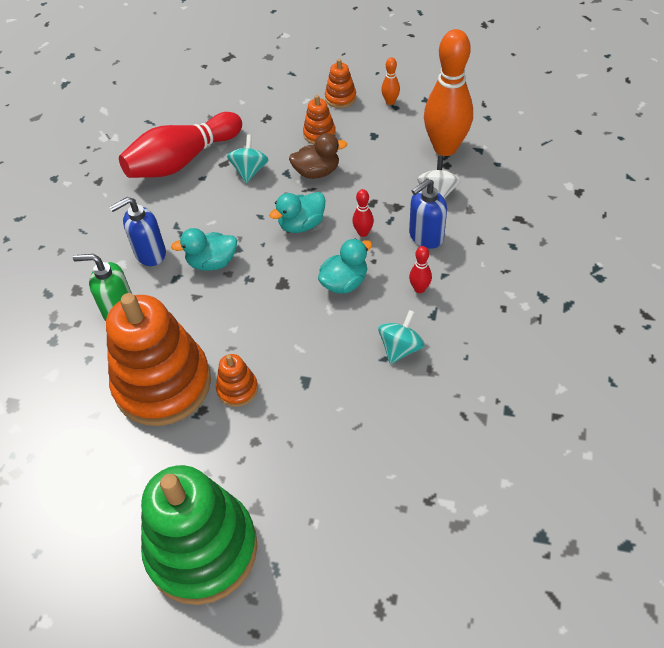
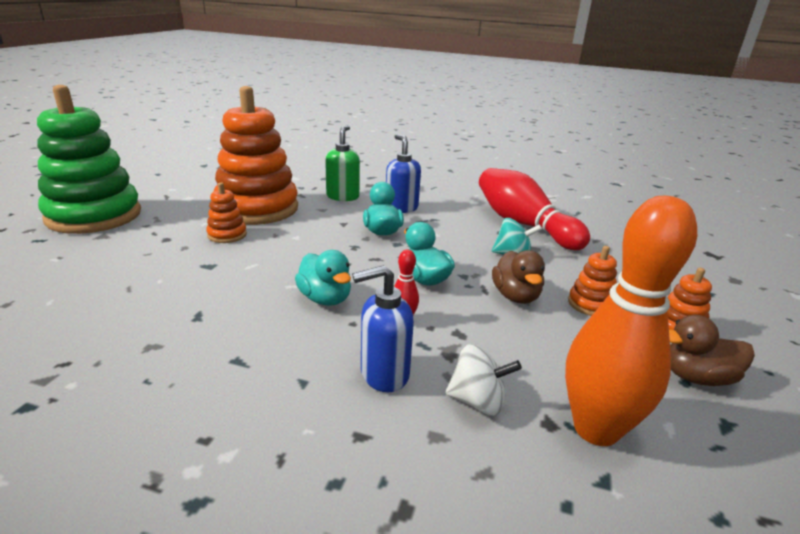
camera: 90 degrees right, 25 degrees down
turquoise spinning top [378,310,425,364] -> none
orange bowling pin [381,57,400,105] -> brown duck [669,315,755,386]
blue soap dispenser [409,178,447,249] -> blue soap dispenser turned 75 degrees counterclockwise [352,265,414,392]
red bowling pin [409,246,432,293] -> none

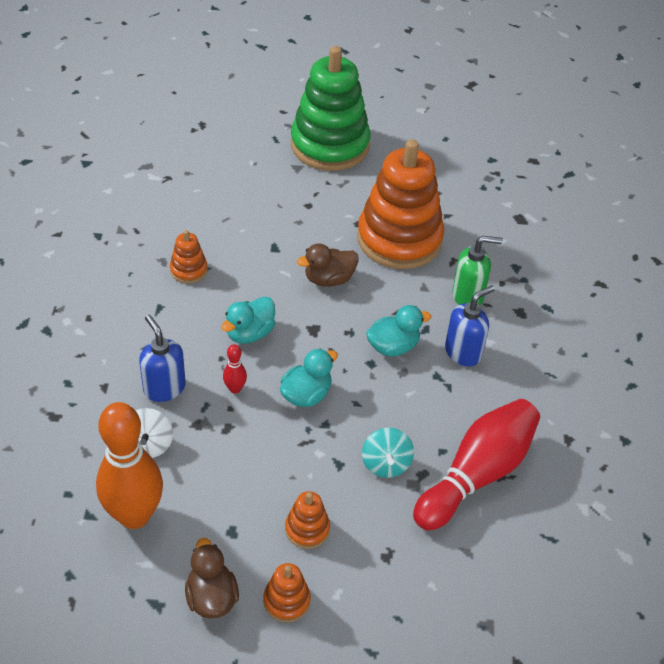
camera: 75 degrees right, 20 degrees up
orange stacking toy [206,182,247,243] -> orange stacking toy moved to [170,230,208,283]
brown duck [492,250,545,304] -> brown duck moved to [297,244,359,287]

